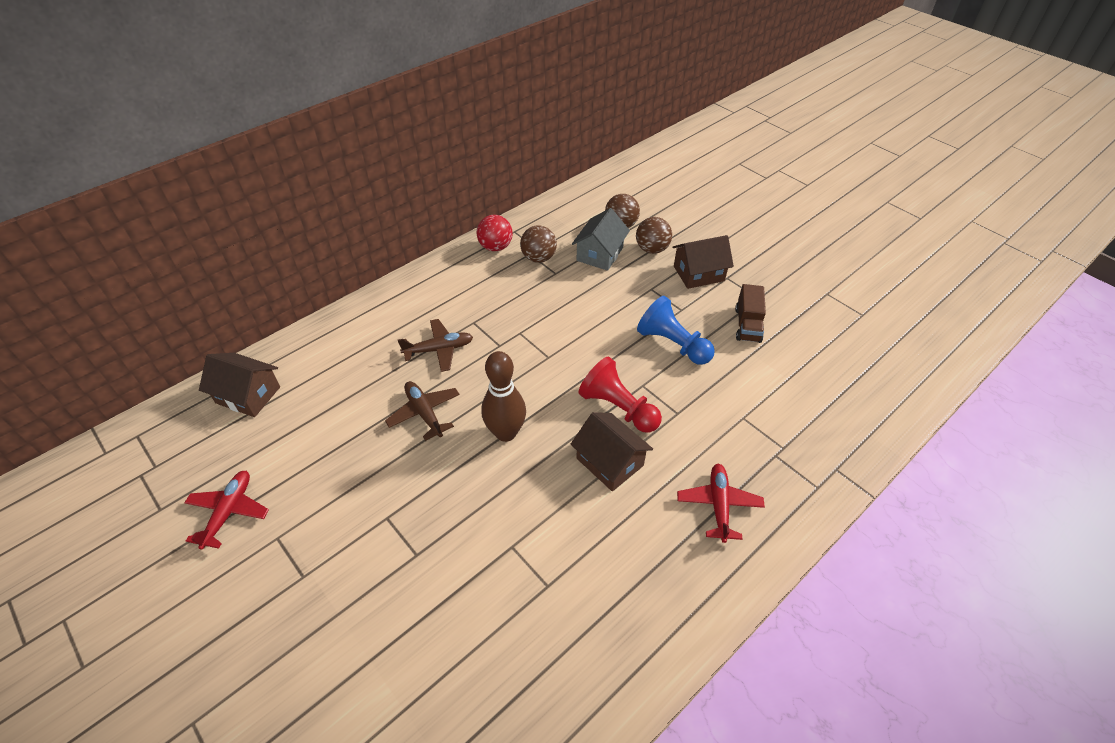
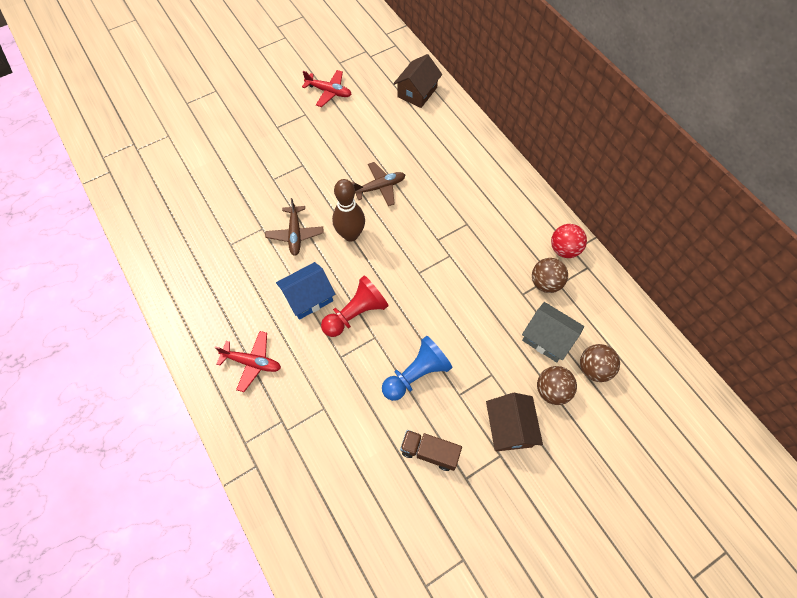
camera: 100 degrees right, 15 degrees up
brown plane [398,319,473,372] -> brown plane moved to [265,198,324,256]
brown house [571,412,653,491] -> blue house [276,262,335,320]

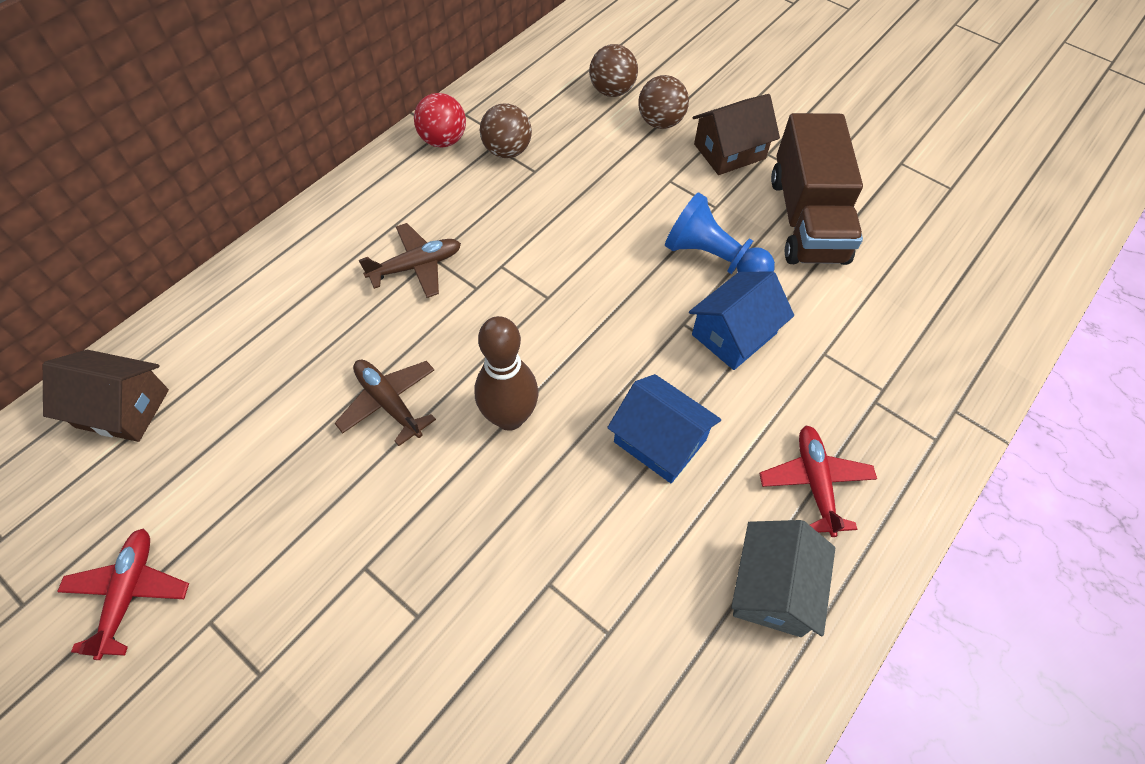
camera: 110 degrees left, 5 degrees down
brown plane [265,198,324,256] -> brown plane moved to [359,223,461,298]
red pawn [321,275,389,337] -> none
brown truck [400,430,462,471] -> brown truck [771,113,863,265], size x1.84
grey house [522,302,584,362] -> grey house moved to [731,520,835,637]
none -> blue house [689,271,794,370]

